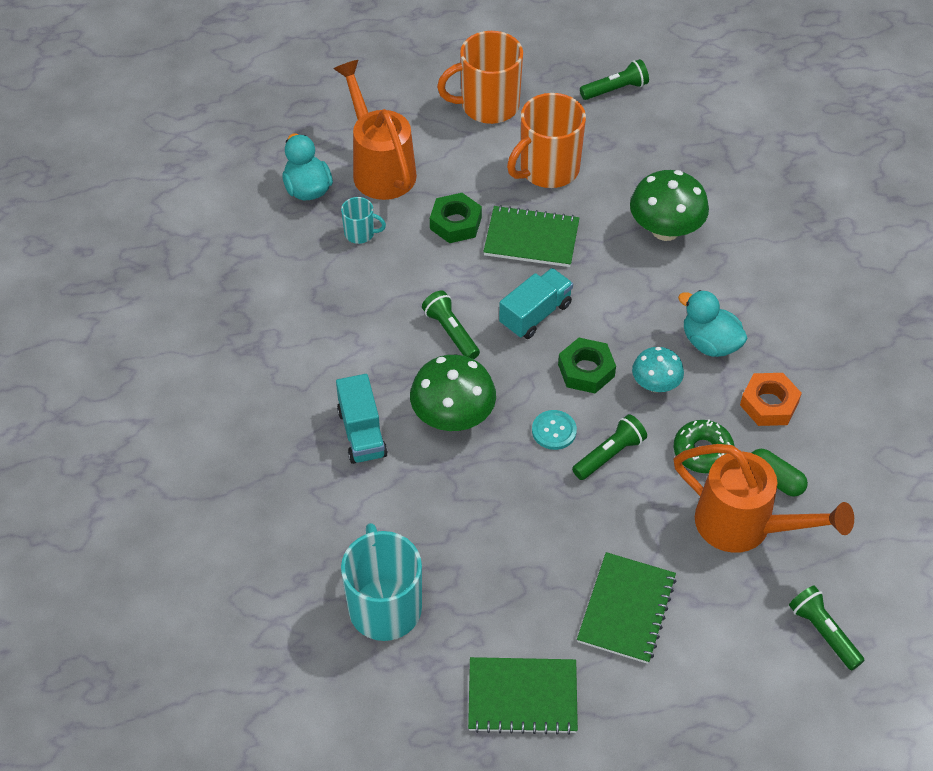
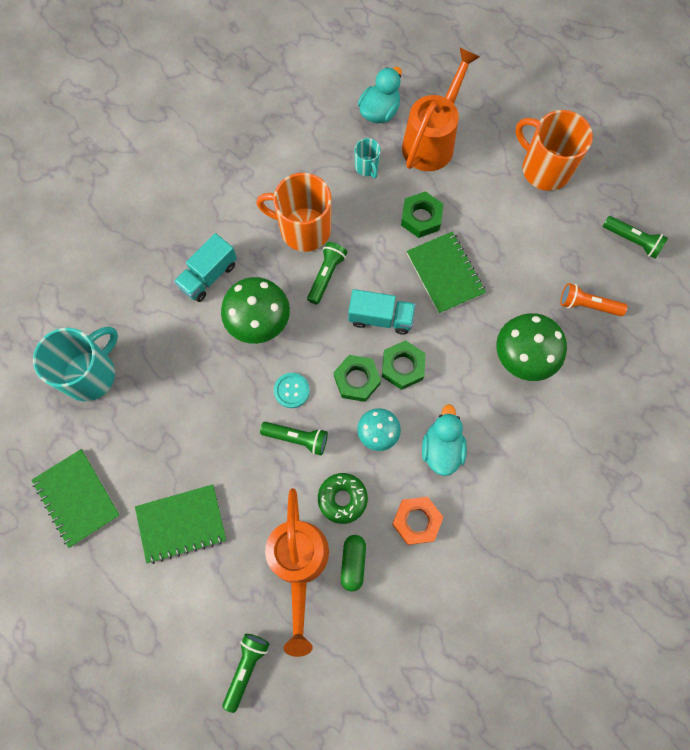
camera: 55 degrees right, 20 degrees up
orange mug [507,93,586,188] -> orange mug moved to [256,173,332,252]
none -> green nut [382,340,426,390]
none -> orange flashlight [560,283,627,316]

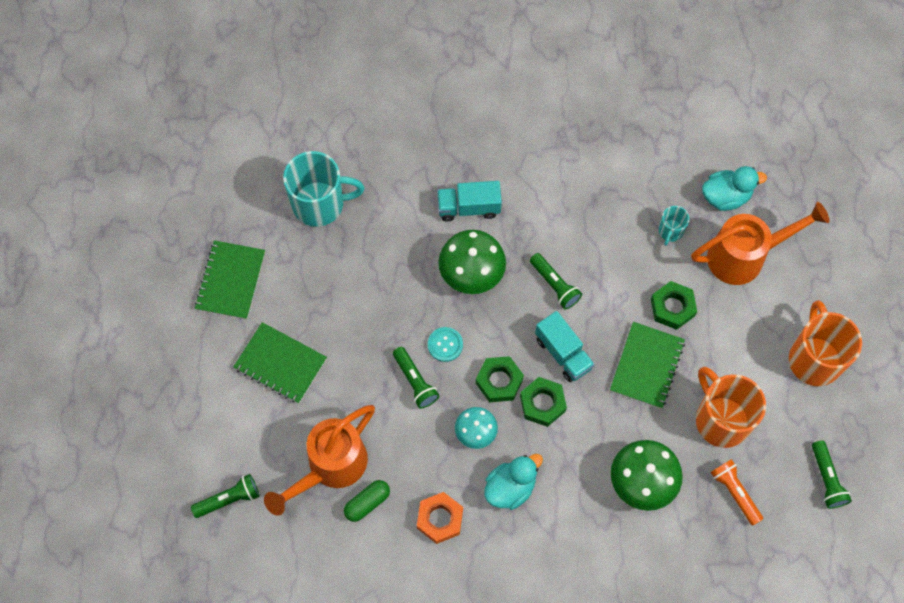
camera: 45 degrees right, 5 degrees down
orange mug [256,173,332,252] -> orange mug moved to [696,367,766,448]
green flashlight [307,242,347,305] -> green flashlight turned 75 degrees clockwise [530,253,582,309]
green donut [318,473,368,524] -> none

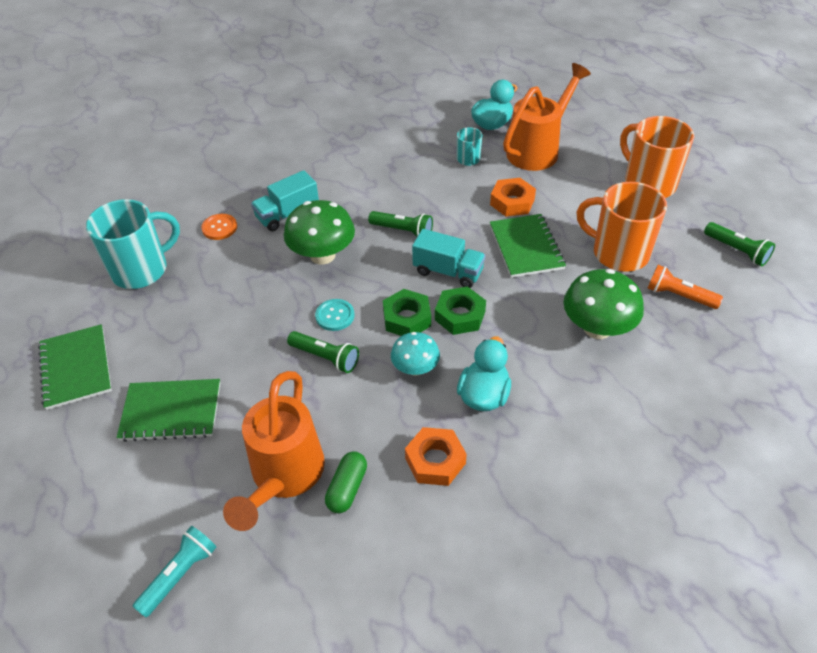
camera: 30 degrees left, 20 degrees down
green flashlight [191,474,260,518] -> turquoise flashlight [132,526,217,617]
green nut [651,281,697,330] -> orange nut [490,178,536,217]
none -> orange button [201,214,237,240]

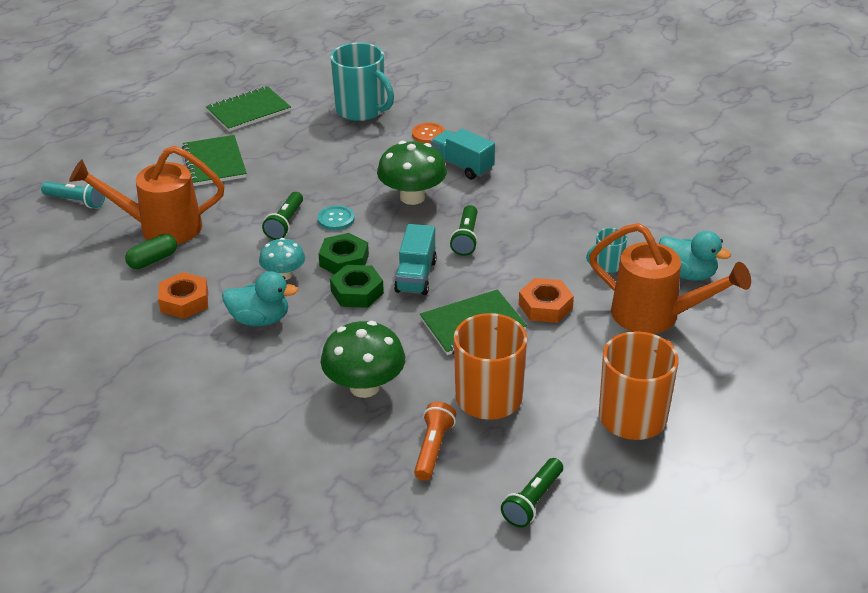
camera: 75 degrees right, 10 degrees down
green capsule [325,451,367,513] -> green capsule turned 45 degrees counterclockwise [125,234,177,269]

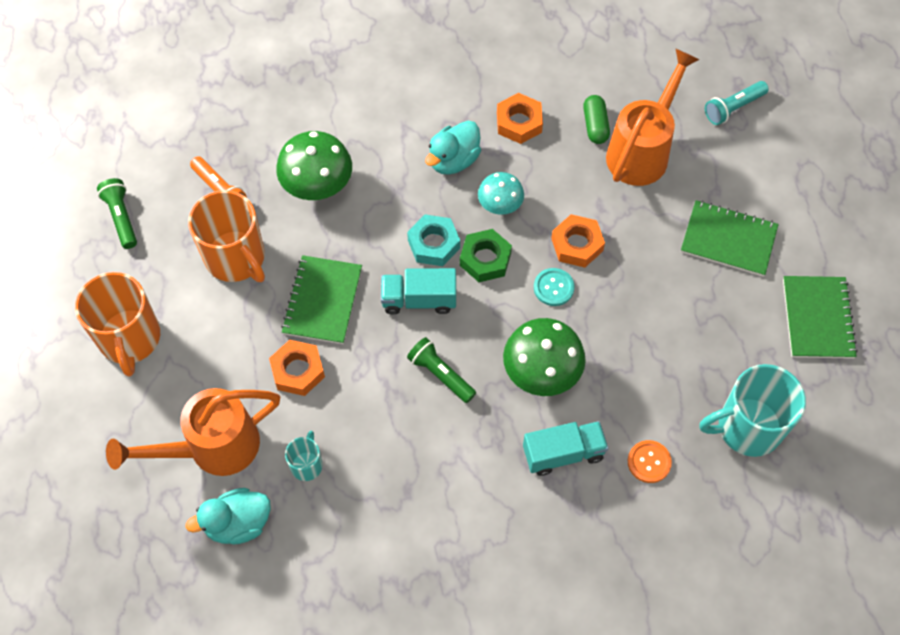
camera: 125 degrees right, 25 degrees up
green flashlight [262,192,303,240] -> orange nut [551,214,605,268]
green nut [330,265,384,308] -> turquoise nut [407,215,460,266]
turquoise truck [394,224,437,295] -> turquoise truck turned 45 degrees counterclockwise [381,268,456,314]

